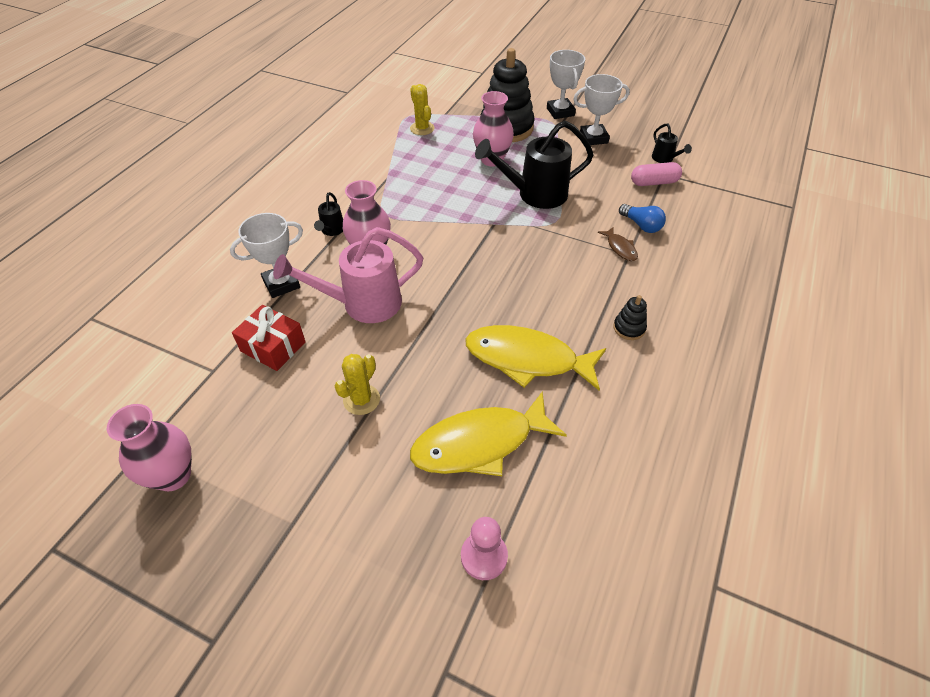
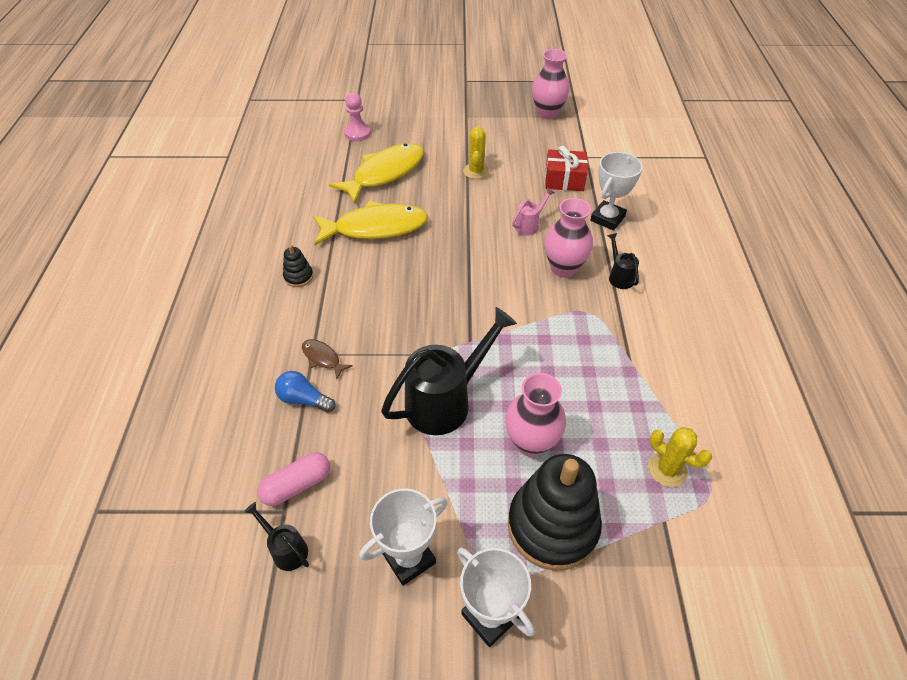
camera: 155 degrees right, 0 degrees up
pink watering can [273,227,423,323] -> pink watering can [512,187,555,235], size x0.47

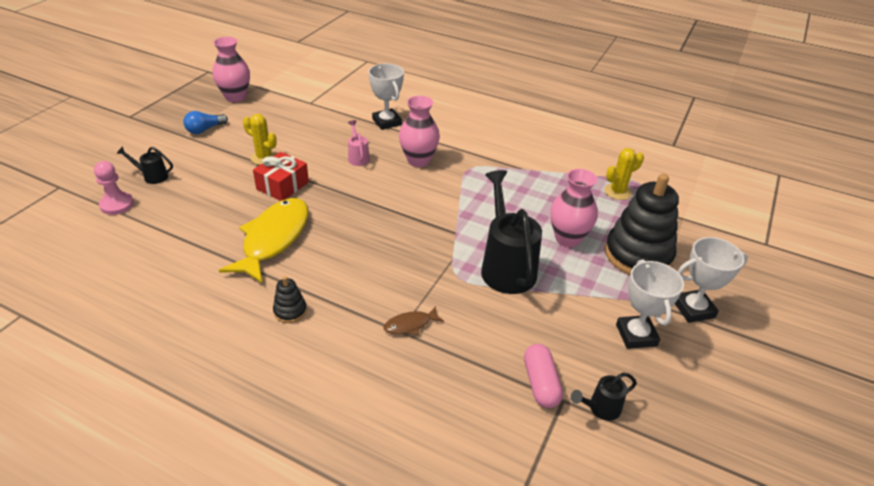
camera: 65 degrees left, 10 degrees down
blue light bulb [275,371,336,412] -> blue light bulb moved to [183,111,228,134]
yellow fish [329,143,424,204] -> none
red gift [545,146,588,191] -> red gift moved to [253,152,309,201]
black watering can [607,233,639,289] -> black watering can moved to [117,146,173,184]

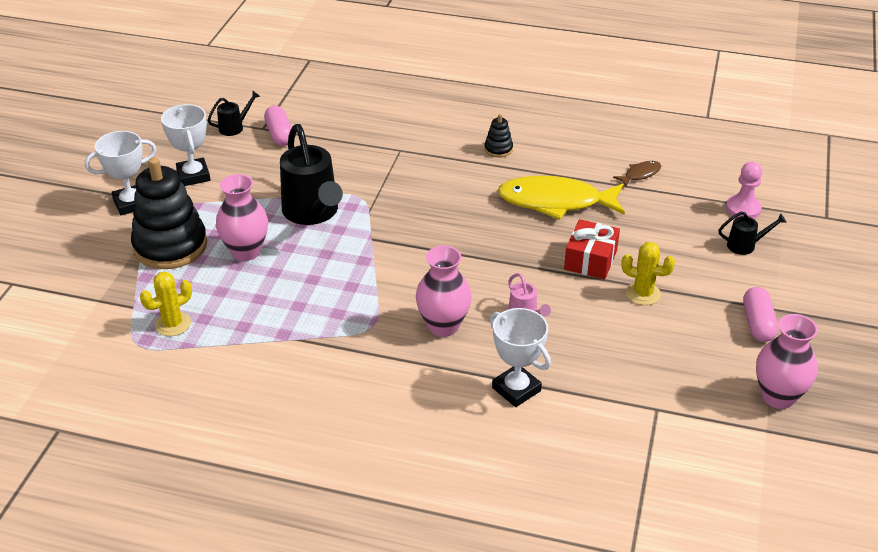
camera: 170 degrees right, 0 degrees up
blue light bulb [183,111,228,134] -> pink capsule [743,287,778,342]
yellow fish [219,198,308,283] -> yellow fish turned 90 degrees clockwise [497,176,625,220]
brown fish [384,306,444,335] -> brown fish moved to [613,161,661,187]

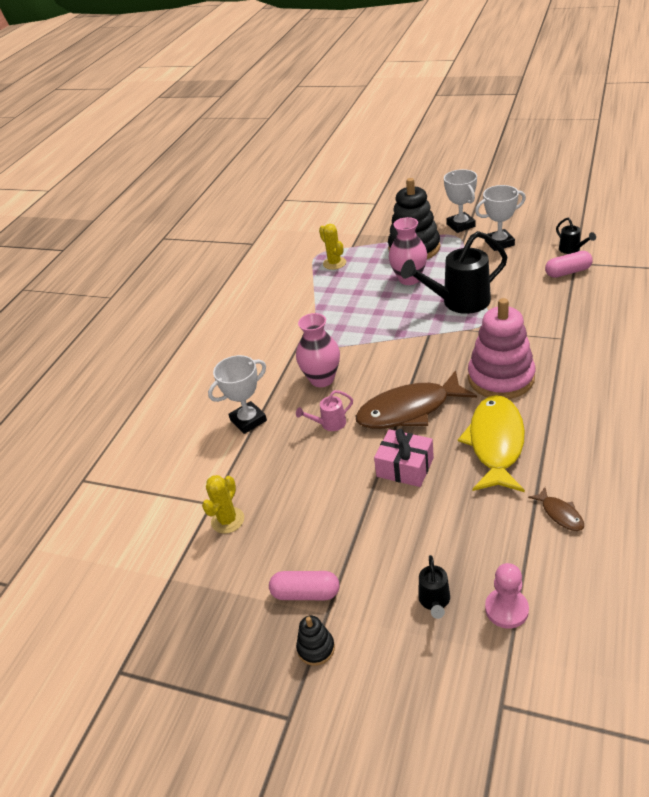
camera: 100 degrees right, 0 degrees up
black stacking toy [484,114,513,157] -> black stacking toy moved to [296,616,335,666]
red gift [564,219,620,279] -> pink gift [374,429,434,487]
yellow cactus [621,242,675,305] -> yellow cactus moved to [202,475,244,534]
pink vase [756,314,818,409] -> none
none -> brown fish [355,370,477,429]
none -> pink stacking toy [468,298,536,399]

